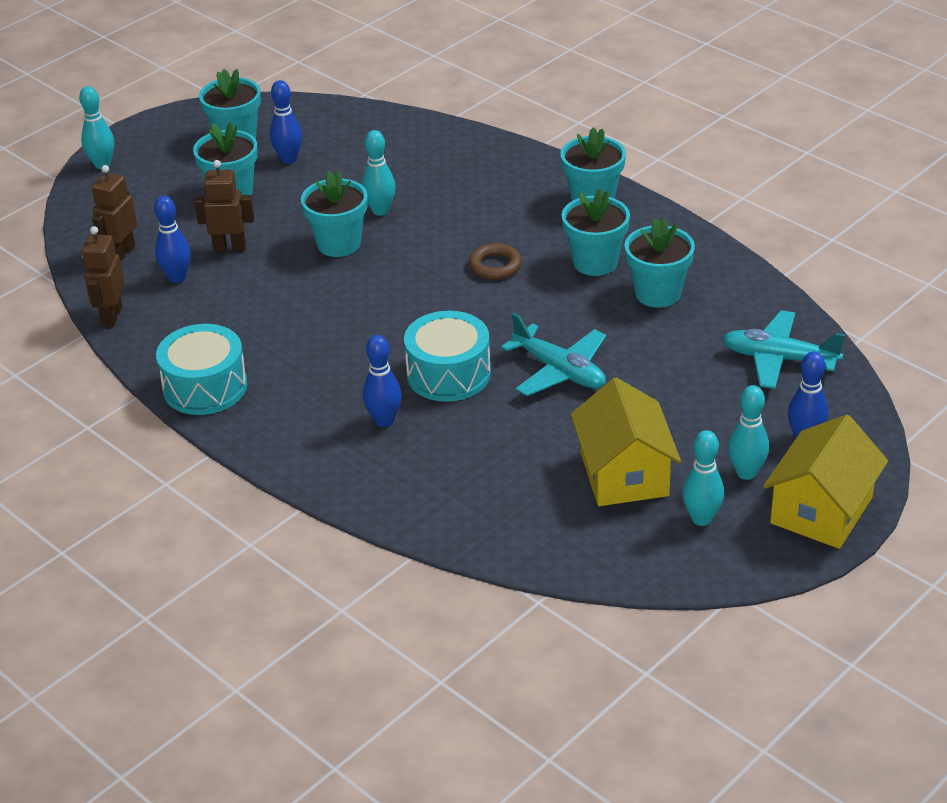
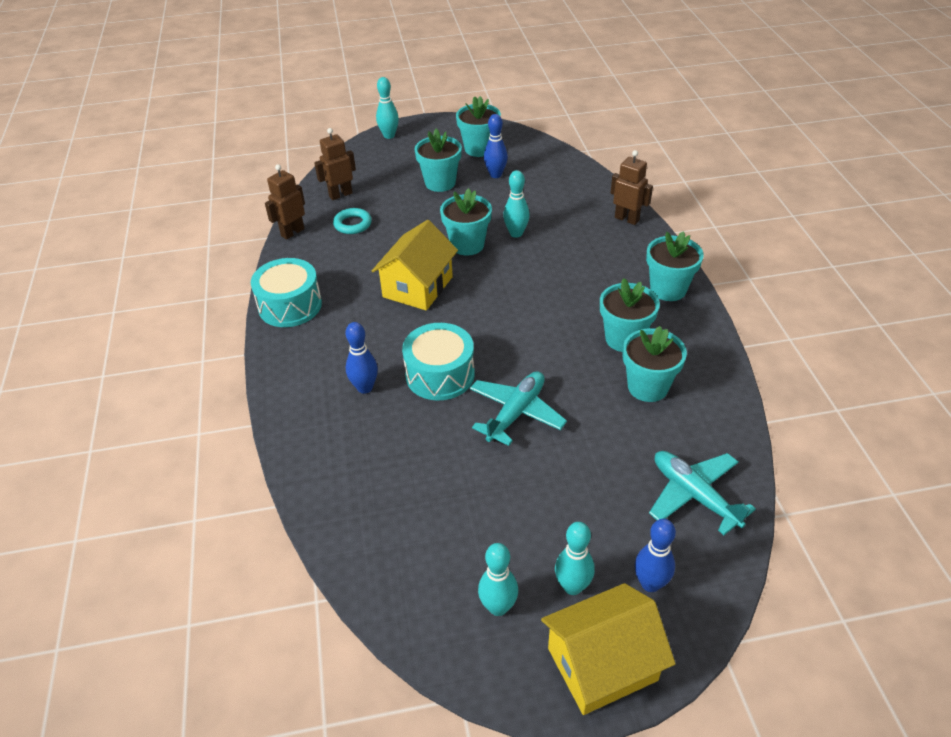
camera: 35 degrees right, 5 degrees up
blue bowling pin [154,196,191,283] -> turquoise ring [333,208,372,234]
brown robot [194,160,254,252] -> brown robot moved to [611,150,653,225]
brown ring [469,243,522,280] -> none
turquoise plane [501,313,606,396] -> turquoise plane turned 135 degrees counterclockwise [470,371,567,446]
yellow house [571,377,681,506] -> yellow house moved to [372,220,458,311]

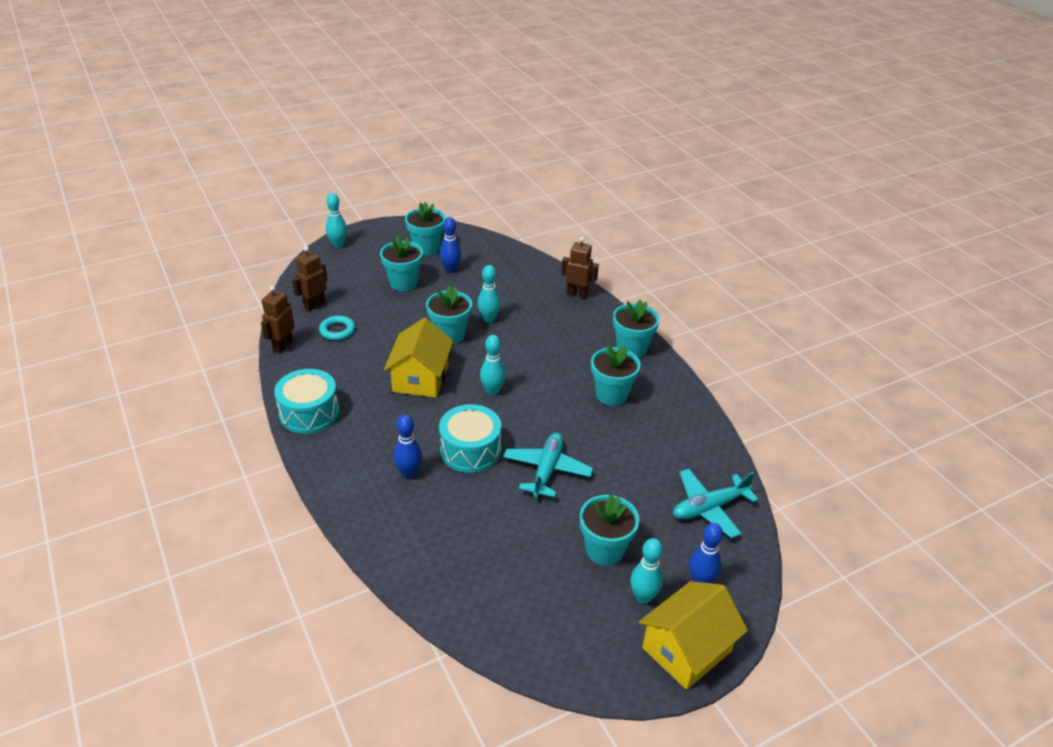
camera: 20 degrees left, 5 degrees down
turquoise bowling pin [478,543,518,616] -> turquoise bowling pin moved to [480,335,506,395]
turquoise flower pot [623,326,687,402] -> turquoise flower pot moved to [580,495,640,566]
turquoise plane [649,451,756,535] -> turquoise plane turned 60 degrees counterclockwise [673,469,759,538]

